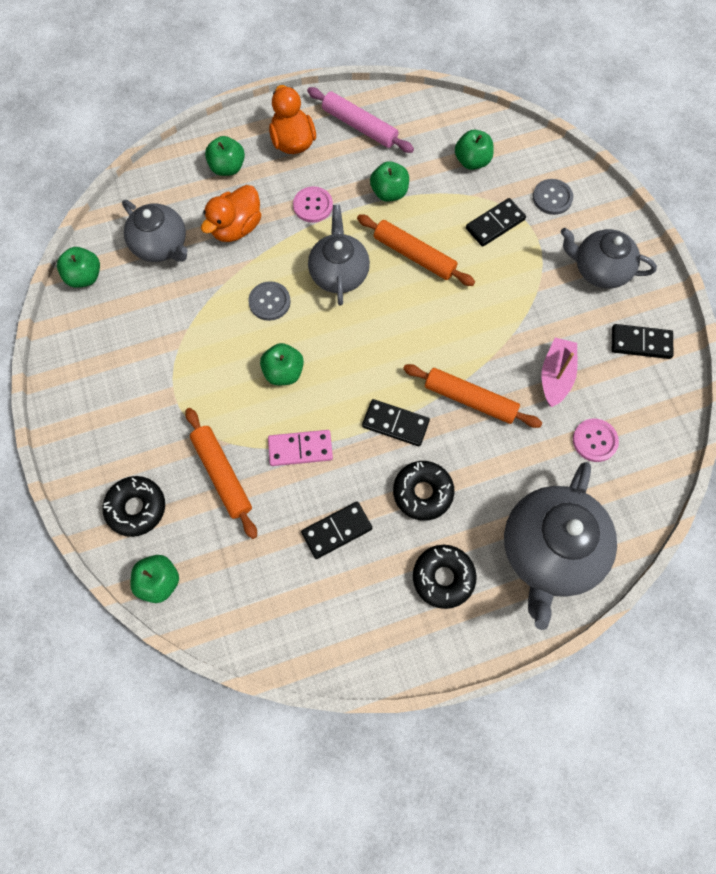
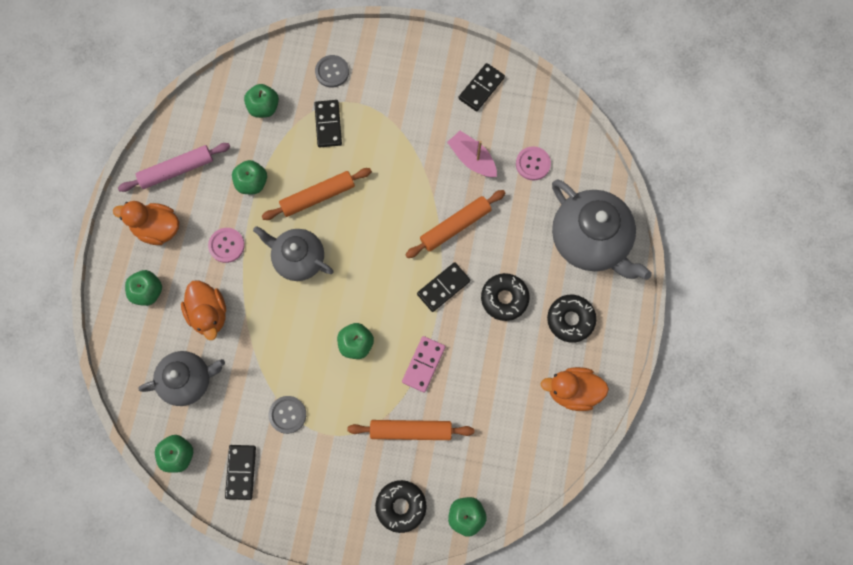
camera: 60 degrees left, 5 degrees up
grey button [248,281,291,321] -> grey button moved to [269,396,306,434]
black domino [301,502,372,559] -> black domino moved to [225,445,256,500]
grey teapot [560,228,657,288] -> none
none -> orange duck [541,367,609,411]

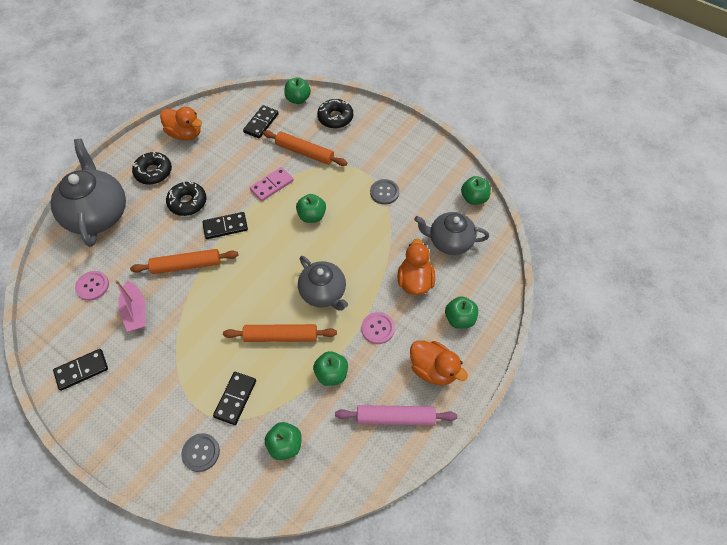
camera: 155 degrees left, 15 degrees down
black domino [225,445,256,500] -> black domino moved to [243,105,279,138]

